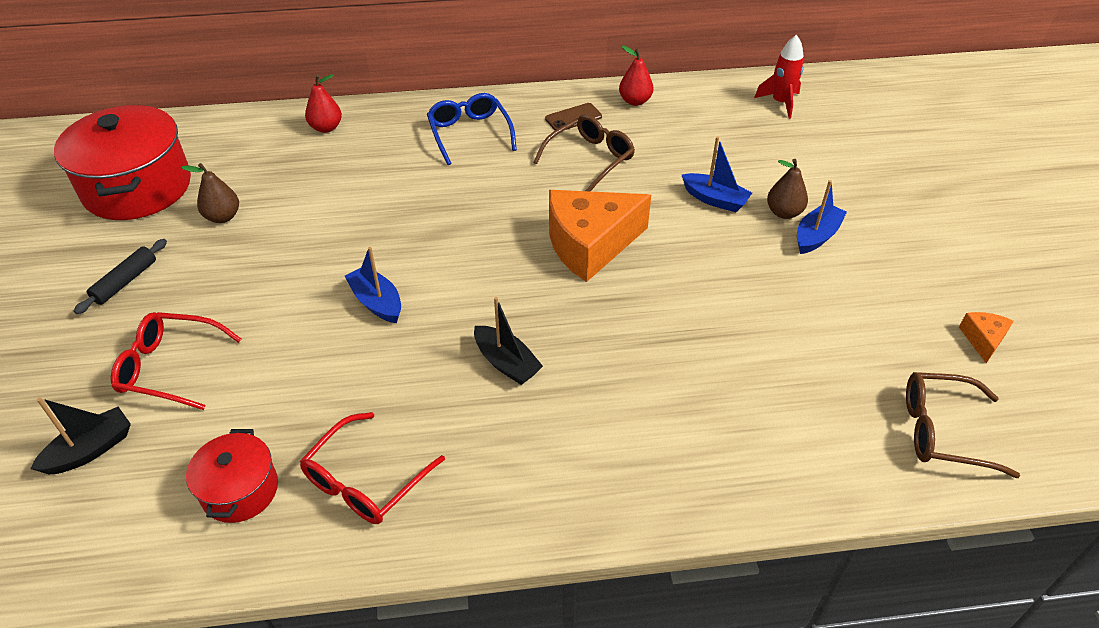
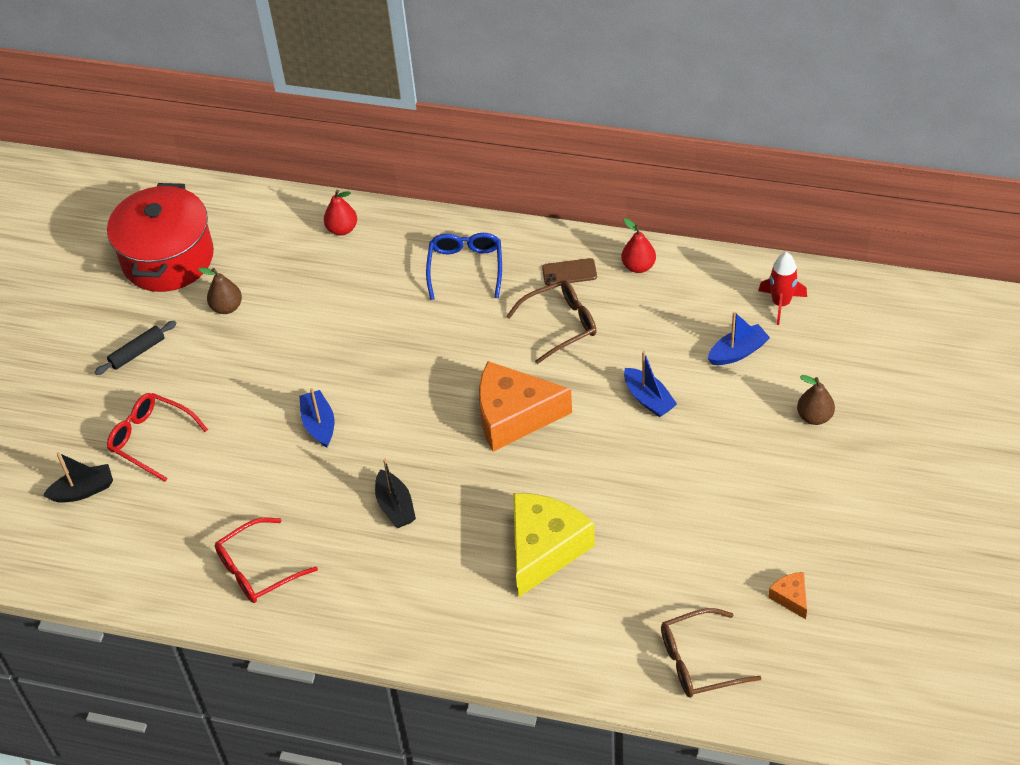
camera: 25 degrees right, 5 degrees up
red pot [186,429,278,523] -> none
brown pear [767,159,808,219] -> brown pear moved to [797,375,835,425]
blue boat [797,180,847,254] -> blue boat moved to [708,311,770,365]
brown glasses [906,372,1020,478] -> brown glasses turned 45 degrees counterclockwise [661,608,761,697]
orange cheese [959,312,1014,363] -> orange cheese turned 60 degrees counterclockwise [768,572,807,619]
none -> yellow cheese [513,493,595,598]

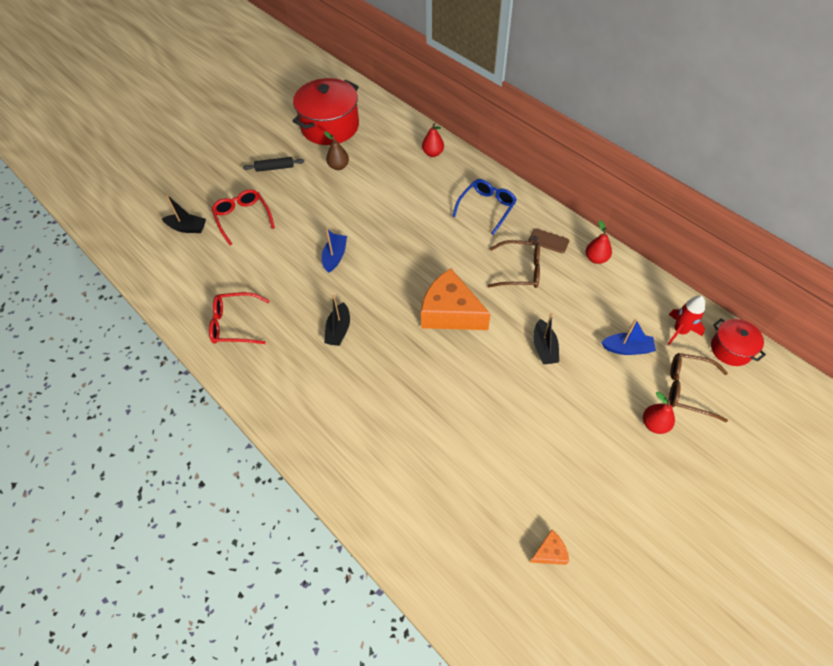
camera: 30 degrees right, 5 degrees up
yellow cheese [513,493,595,598] -> none
blue boat [624,351,677,417] -> black boat [533,313,559,364]
brown glasses [661,608,761,697] -> brown glasses moved to [669,353,728,422]
orange cheese [768,572,807,619] -> orange cheese turned 60 degrees clockwise [530,530,569,565]
brown pear [797,375,835,425] -> red pear [643,392,675,434]
none -> red pot [711,318,766,366]

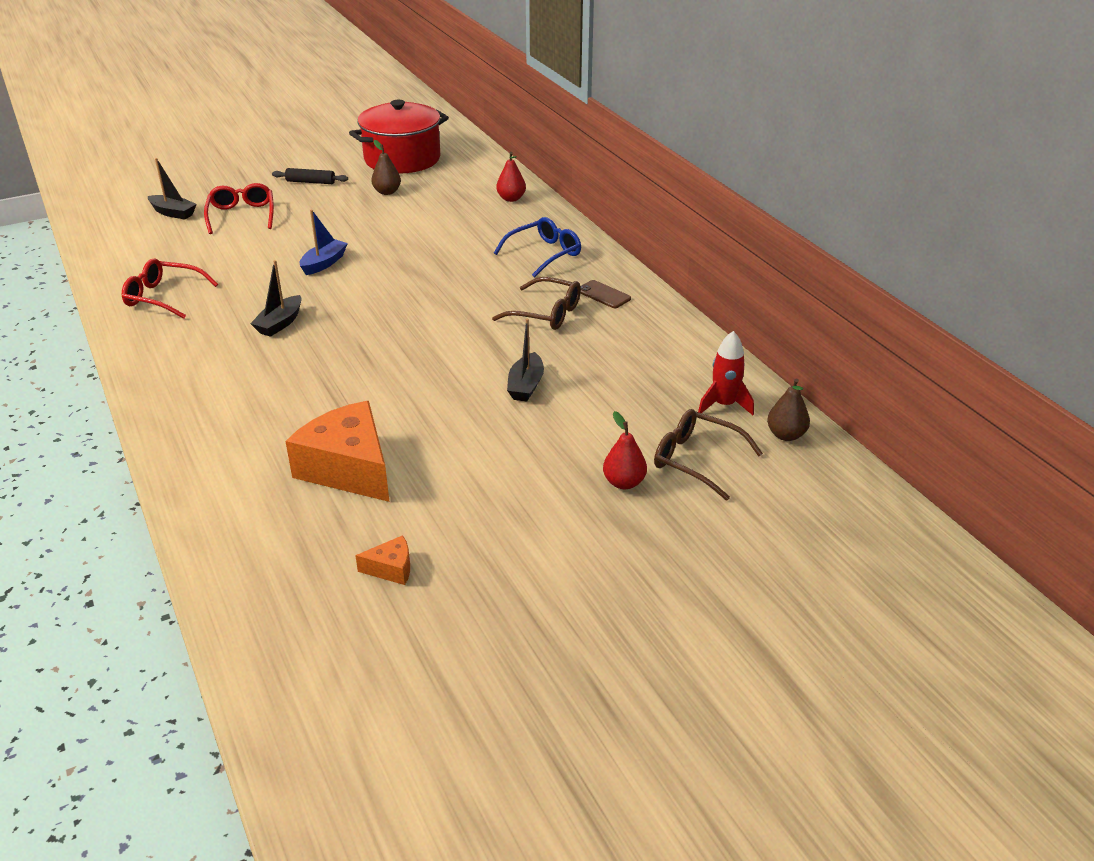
camera: 15 degrees right, 20 degrees down
orange cheese [421,268,491,330] -> orange cheese moved to [285,401,389,502]
red pear [586,220,612,264] -> none
blue boat [601,319,656,355] -> none
red pot [711,318,766,366] -> brown pear [767,378,810,441]

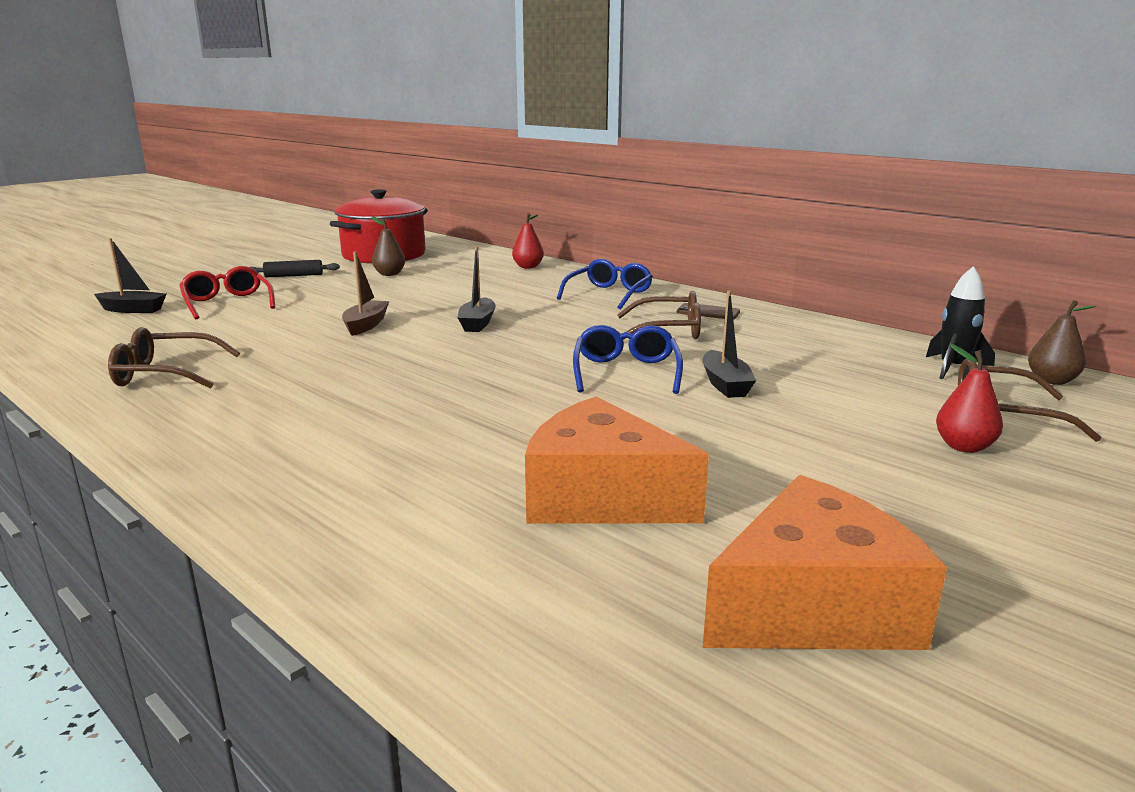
camera: 20 degrees left, 15 degrees down
red glasses [122,259,218,319] -> brown glasses [108,327,240,389]
black boat [250,260,302,337] -> black boat moved to [458,246,496,332]
blue boat [300,210,348,275] -> brown boat [342,252,389,336]
orange cheese [355,535,410,585] -> orange cheese [703,475,947,650], size x2.28
red rocket [698,331,754,415] -> black rocket [926,266,995,379]
none -> blue glasses [573,325,683,394]

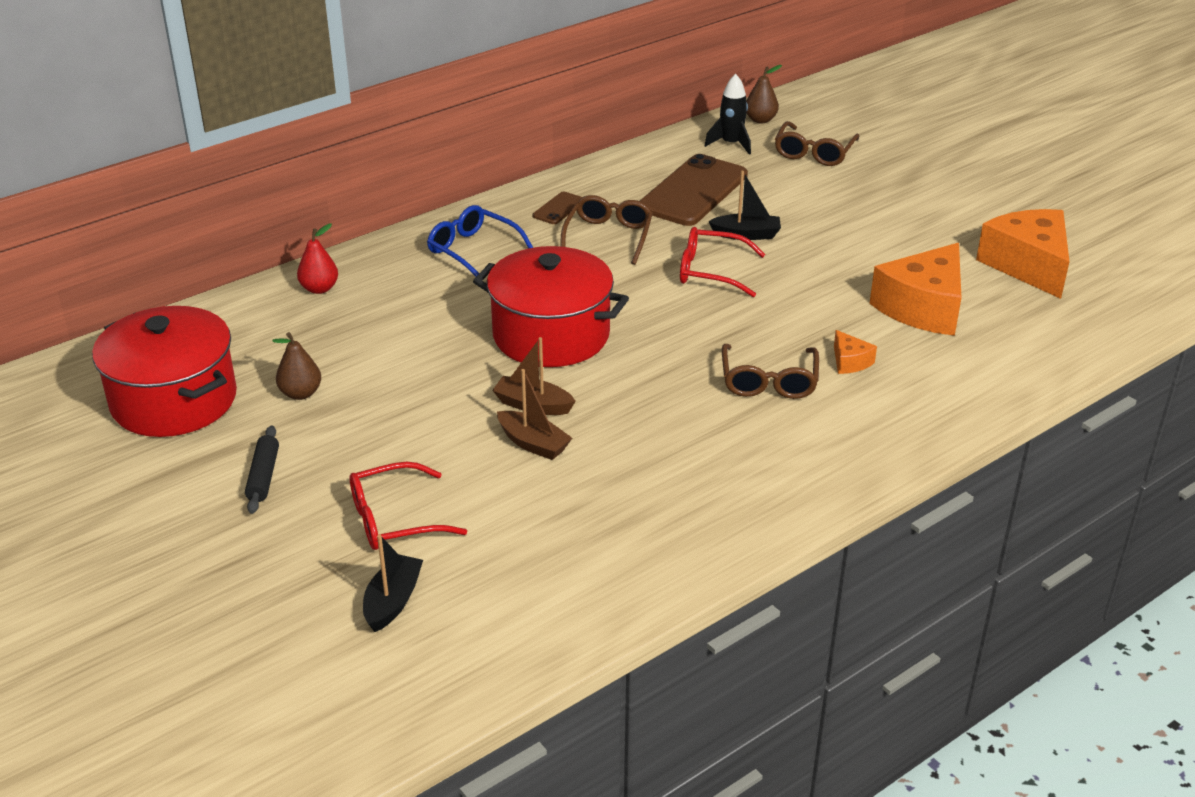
camera: 80 degrees left, 15 degrees up
brown glasses [108,327,240,389] -> brown glasses moved to [722,344,819,399]
black boat [458,246,496,332] -> red pot [473,246,629,367]
blue glasses [573,325,683,394] -> red glasses [680,227,766,297]
red pear [936,344,1003,453] -> none
none -> brown boat [497,369,572,460]
none -> brown phone [640,154,748,226]
none -> orange cheese [834,330,877,374]

